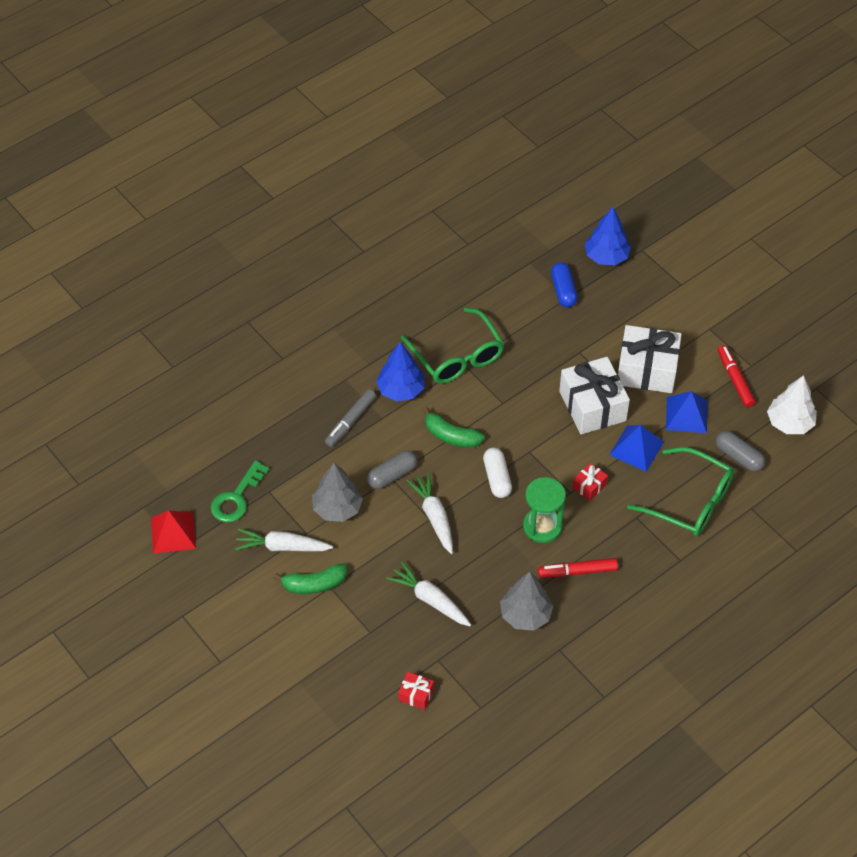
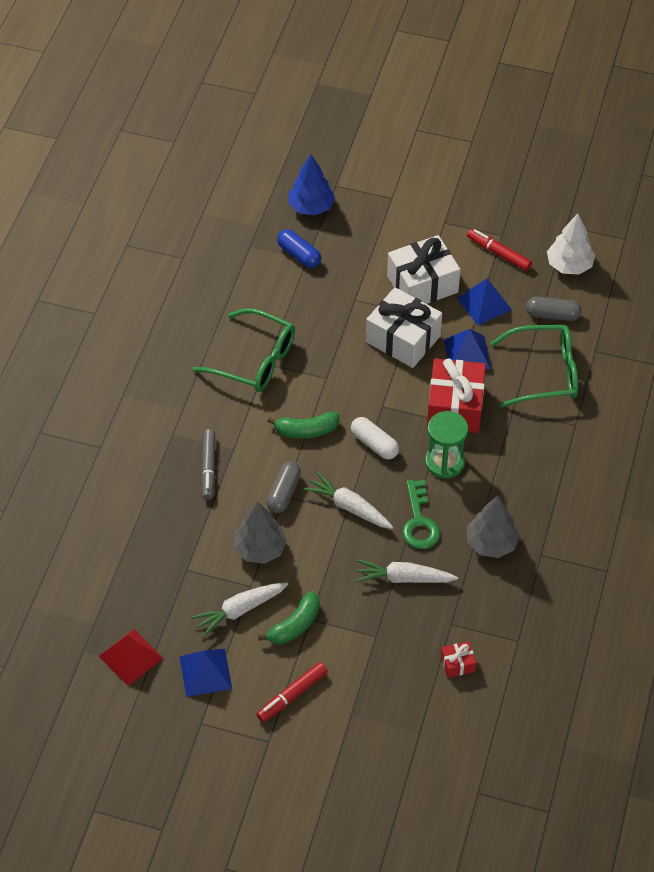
camera: 35 degrees left, 0 degrees up
green key [211,460,270,522] -> green key moved to [402,480,440,549]
blue tree [376,342,424,401] -> none
red marker [538,558,618,577] -> red marker moved to [256,662,328,722]
red gift [573,463,608,501] -> red gift [427,358,486,433], size x2.22
none -> blue pyramid [180,649,232,697]

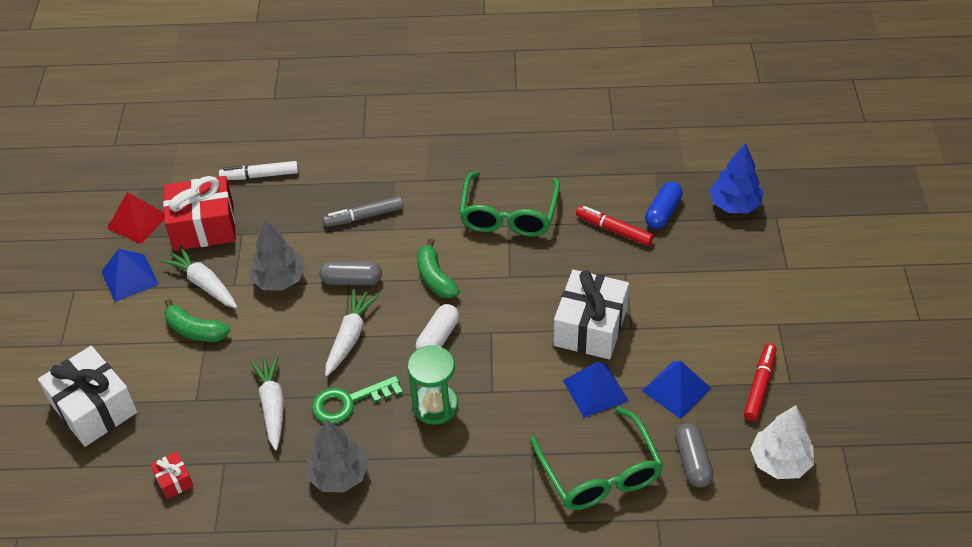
camera: 75 degrees right, 5 degrees down
red marker [256,662,328,722] -> red marker moved to [576,206,654,246]
white gift [387,235,461,304] -> white gift moved to [38,346,138,447]
red gift [427,358,486,433] -> red gift moved to [163,176,236,251]
none -> white marker [219,161,299,180]

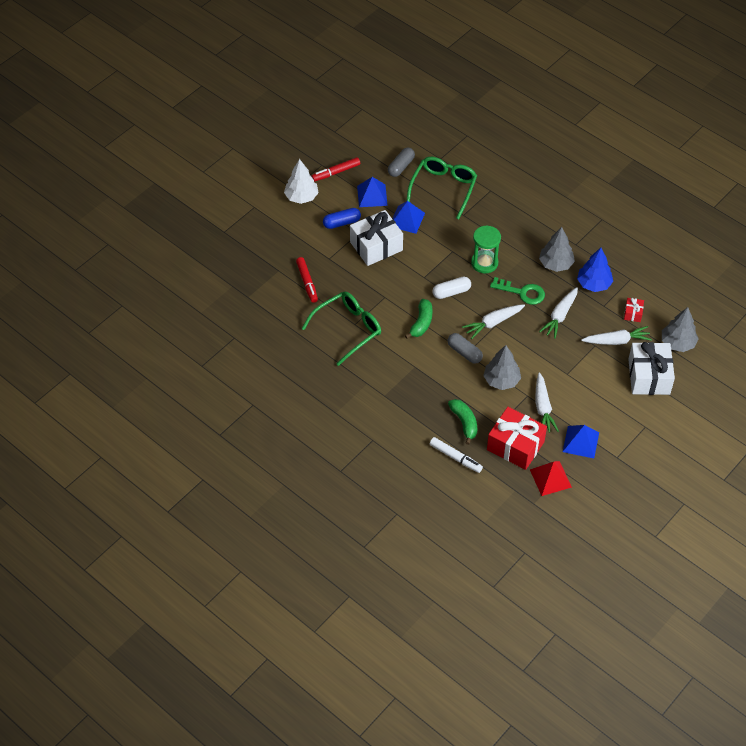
camera: 140 degrees left, 5 degrees up
green banana [164,299,230,342] -> green banana moved to [448,399,477,445]
grey marker [323,196,403,227] -> none
blue capsule [645,182,683,229] -> blue capsule moved to [323,208,361,229]
blue tree [709,143,763,213] -> blue tree moved to [577,247,613,292]
white tree [750,405,814,479] -> white tree moved to [284,159,319,204]
none -> white carrot [581,326,652,345]
none -> grey tree [662,307,699,352]

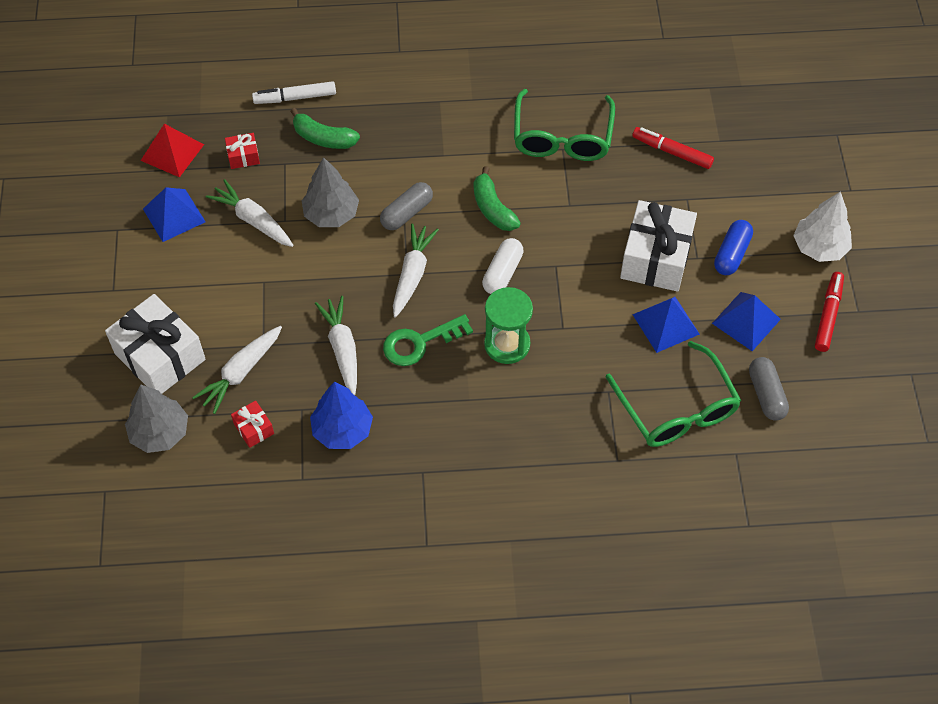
camera: 135 degrees right, 5 degrees up
grey capsule [448,333,483,364] -> grey capsule turned 45 degrees counterclockwise [380,182,433,230]
red gift [487,407,547,470] -> red gift [225,133,260,169], size x0.45
grey tree [539,227,575,272] -> none

